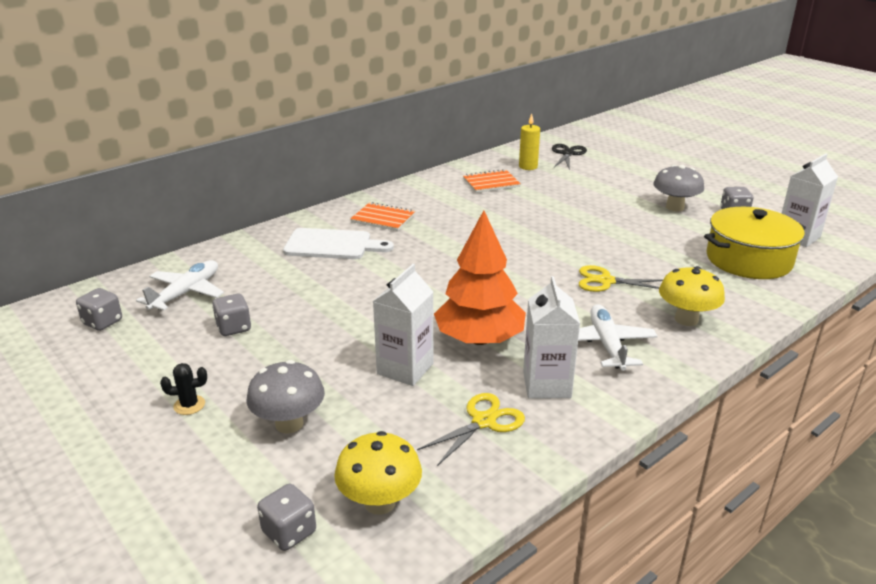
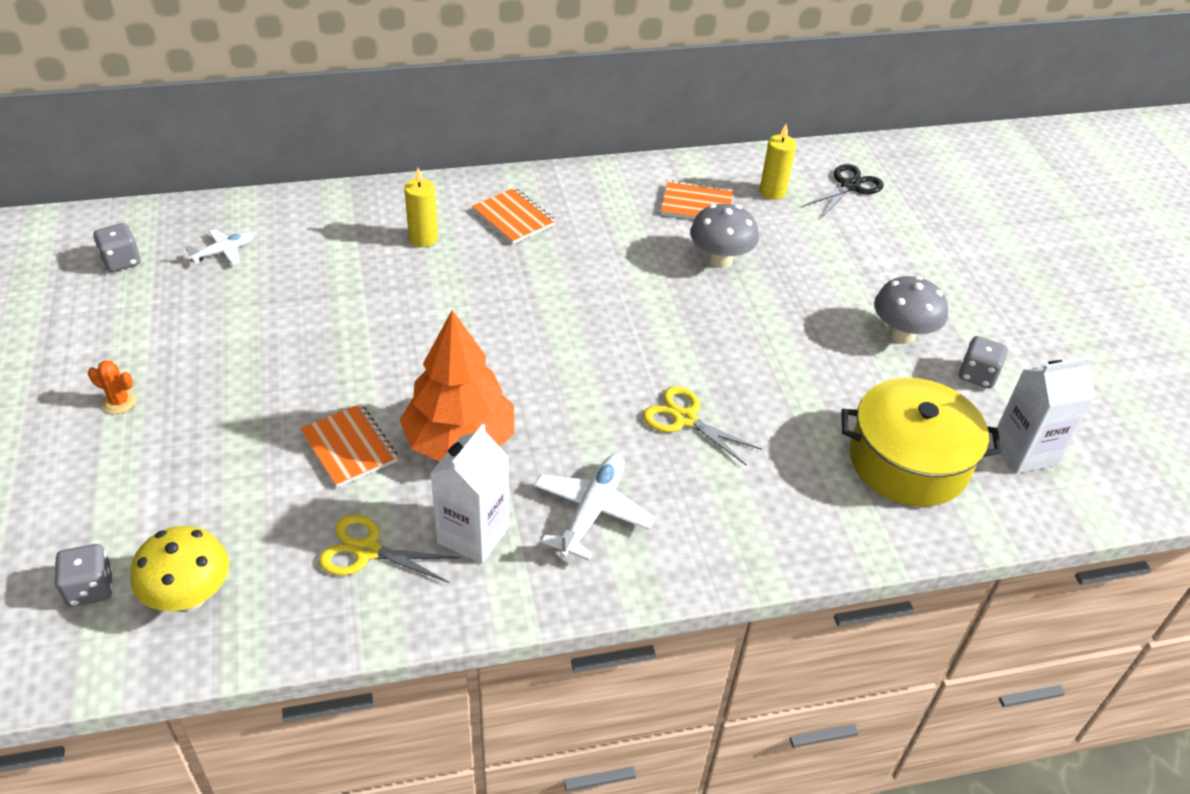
camera: 25 degrees right, 15 degrees up
white plane [136,260,224,311] -> white plane [185,229,254,265], size x0.60
black cactus [160,363,207,415] -> orange cactus [88,360,137,414]
grey dice [212,294,251,336] -> none
grey mushroom [246,360,325,434] -> grey mushroom moved to [690,204,759,268]
white cutting board [283,228,394,259] -> yellow candle [404,168,438,247]
white carton [373,264,433,386] -> orange notebook [300,404,398,488]
yellow scissors [417,393,525,466] -> yellow scissors turned 150 degrees counterclockwise [319,515,460,583]
yellow mushroom [659,266,725,326] -> none

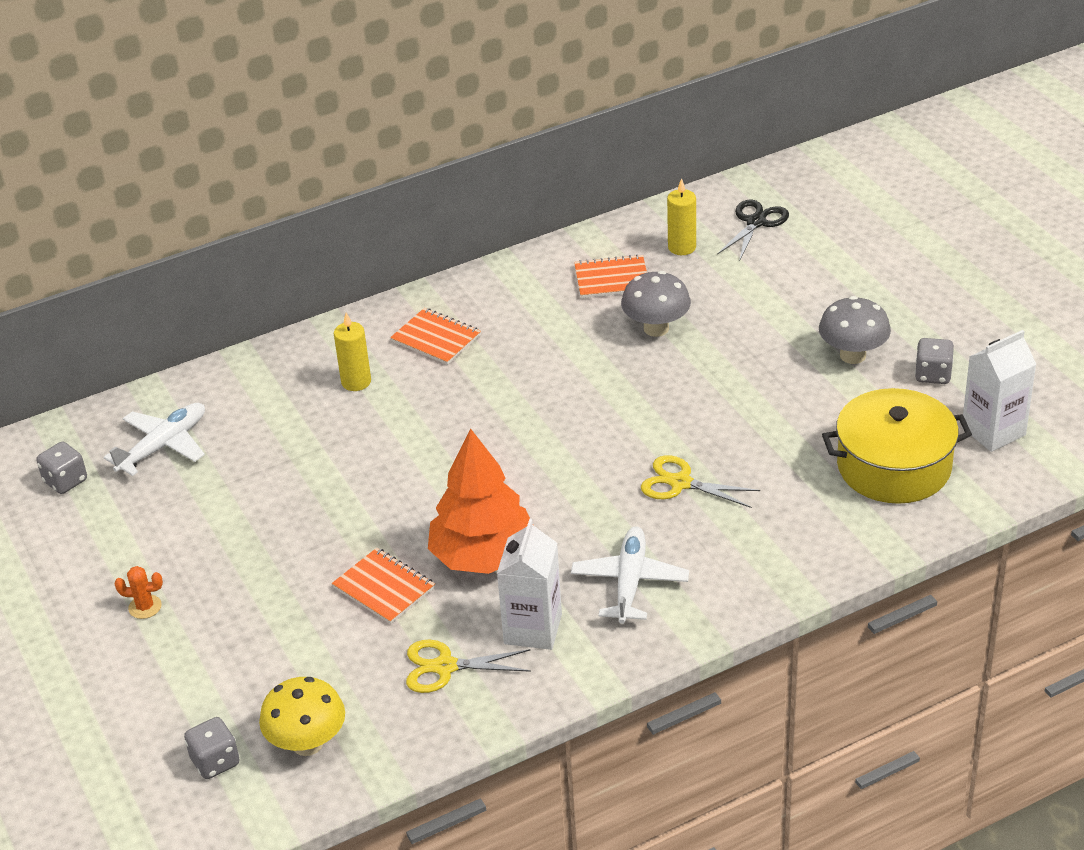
camera: 10 degrees left, 5 degrees down
white plane [185,229,254,265] -> white plane [103,403,205,476], size x1.68

